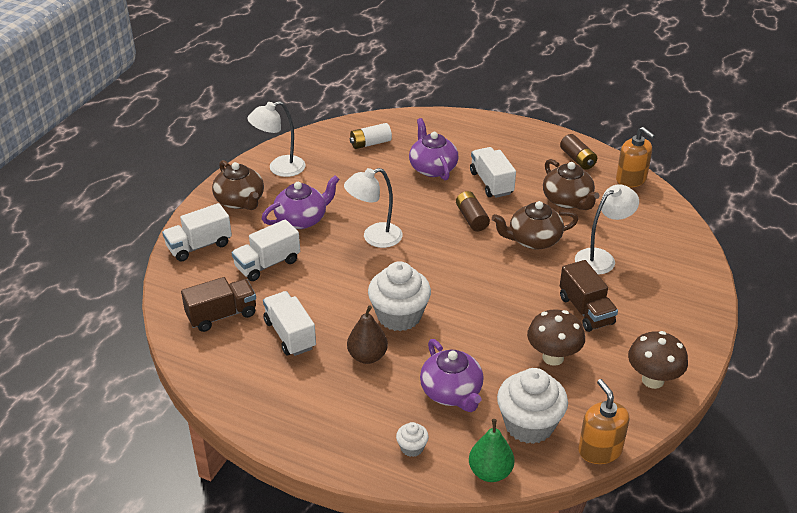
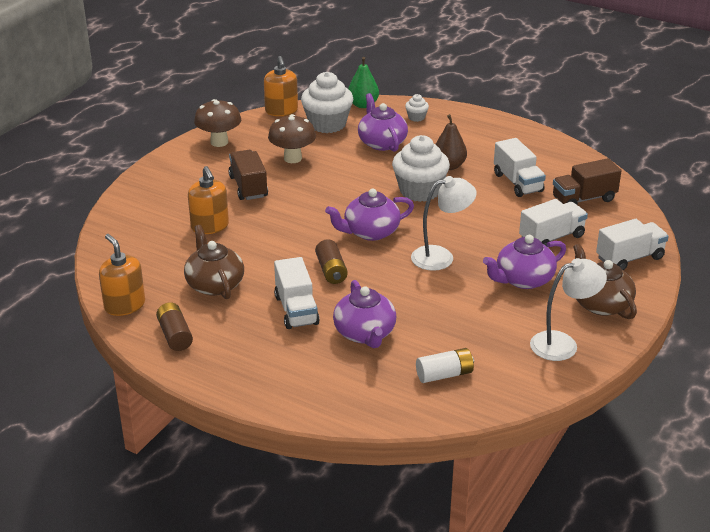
camera: 175 degrees left, 5 degrees down
brown teapot [492,201,578,250] -> none
white lamp [575,184,639,275] -> orange soap dispenser [188,166,229,234]
none -> purple teapot [325,189,414,241]

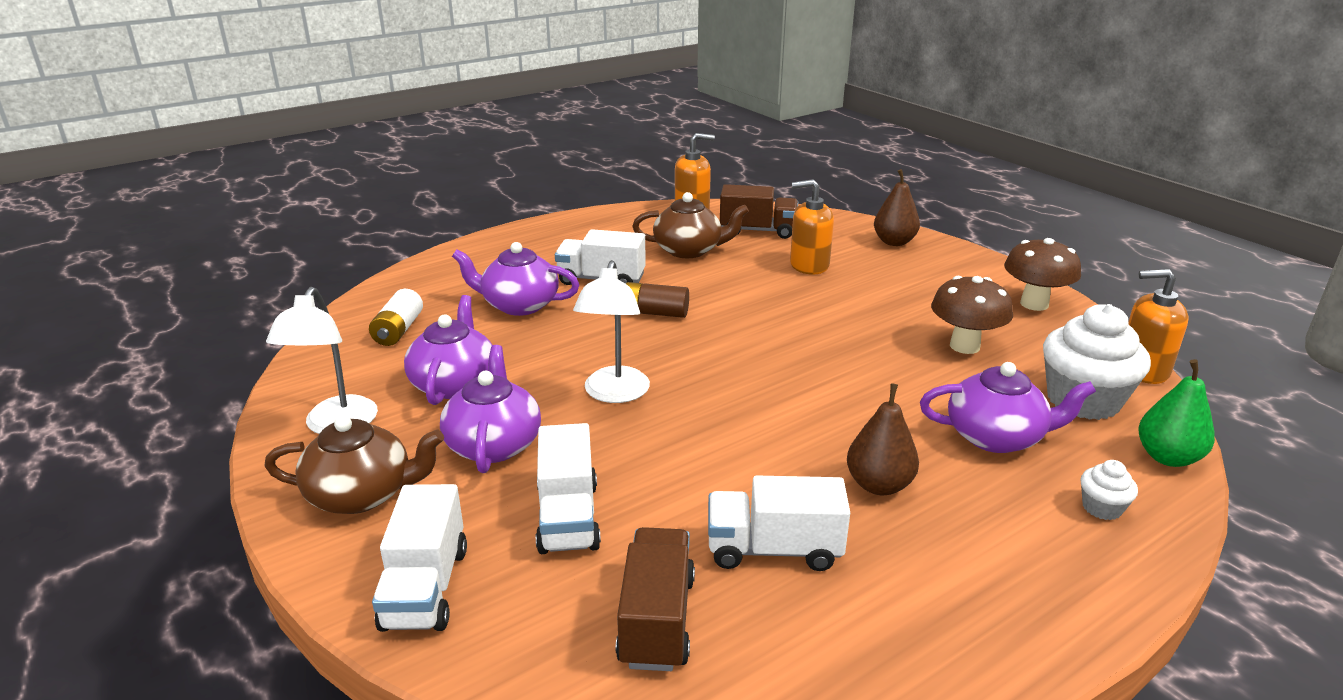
camera: 115 degrees right, 5 degrees down
brown battery [156,302,193,351] -> none
brown truck [229,150,268,200] -> brown truck moved to [720,184,798,239]
purple teapot [325,189,414,241] -> purple teapot moved to [404,295,492,405]
white cupcake [392,135,450,202] -> none
none -> brown pear [874,169,920,246]

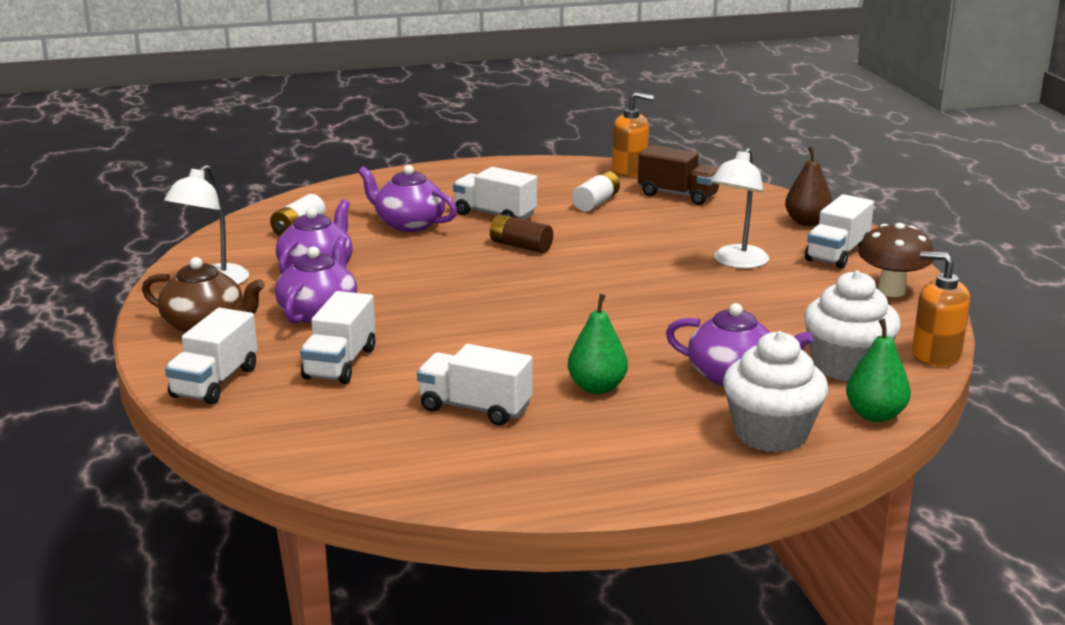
camera: 20 degrees right, 5 degrees down
white lamp [573,260,650,403] -> white lamp moved to [711,148,769,268]
brown truck [616,527,695,671] -> none
brown teapot [632,192,749,258] -> white battery [572,171,620,212]
orange soap dispenser [790,179,834,275] -> none
brown pear [847,383,919,495] -> green pear [568,294,628,394]
brown mushroom [931,276,1013,354] -> none
white cupcake [1081,460,1138,520] -> white cupcake [723,331,828,453], size x2.19
none -> white truck [805,194,874,269]

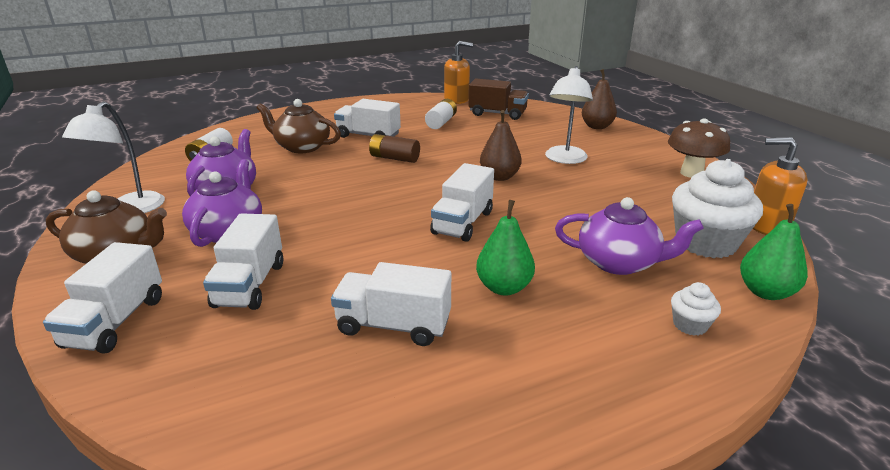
camera: 10 degrees left, 5 degrees up
purple teapot [358,165,457,232] -> brown teapot [257,99,341,153]
white cupcake [723,331,828,453] -> white cupcake [671,282,721,336], size x0.46
white truck [805,194,874,269] -> white truck moved to [430,163,494,242]
none -> brown pear [480,110,522,181]

